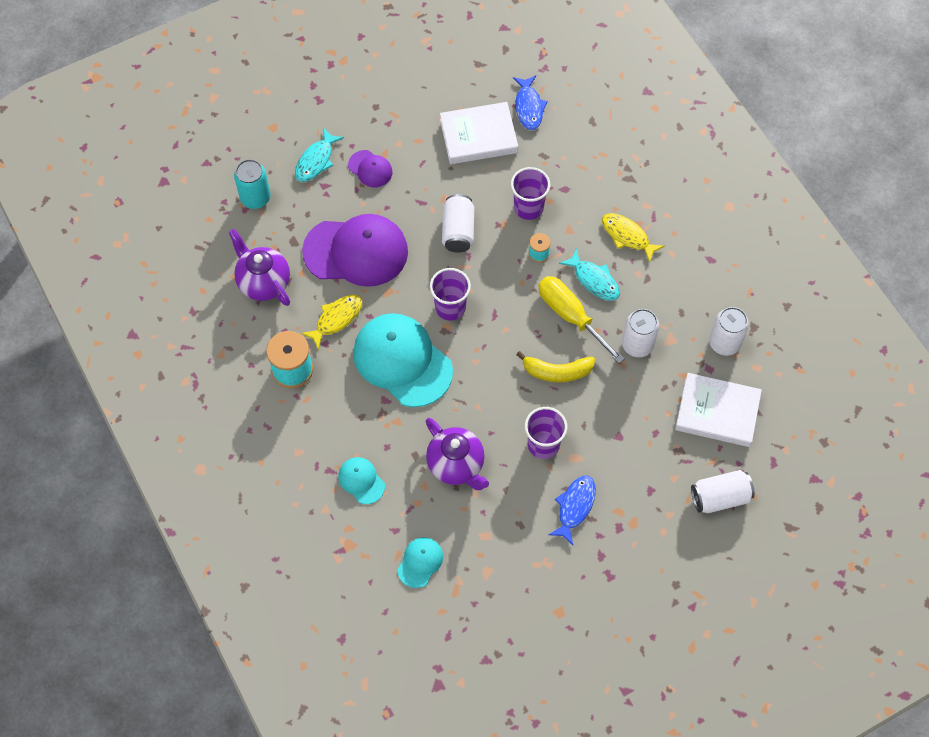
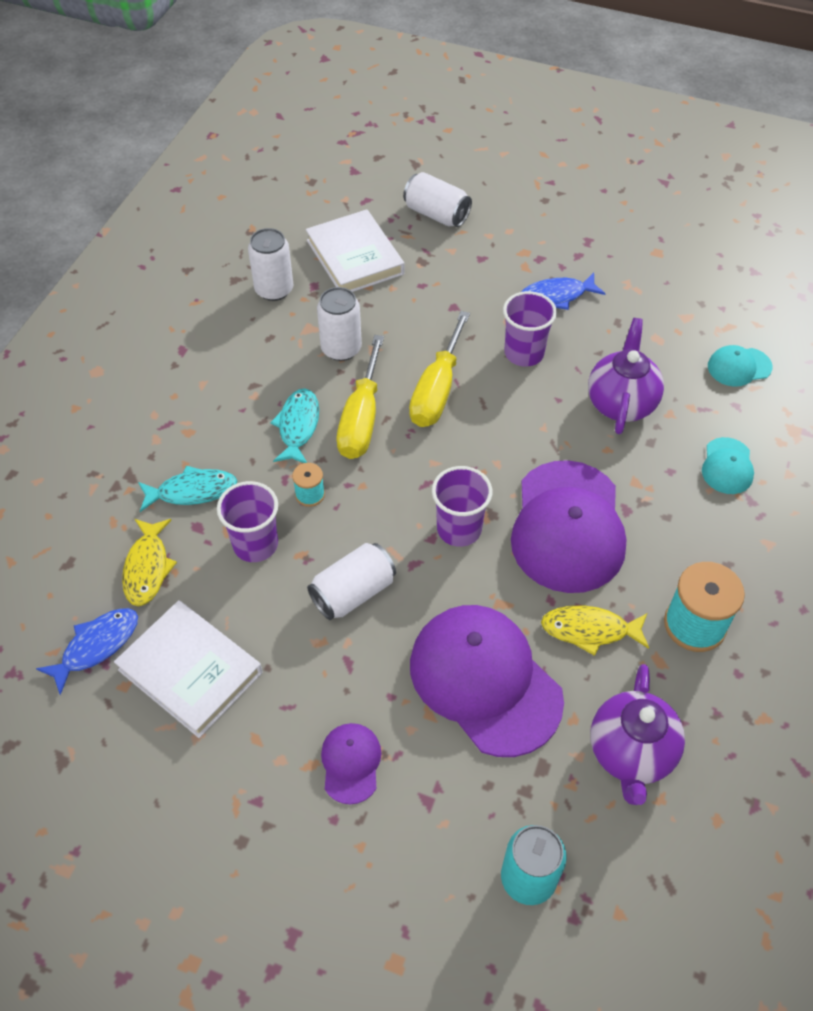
camera: 130 degrees left, 10 degrees down
turquoise fish [295,127,344,182] -> turquoise fish moved to [138,466,237,512]
turquoise cap [353,313,453,407] -> purple cap [511,460,627,593]
yellow banana [516,351,595,382] -> yellow screwdriver [409,311,470,427]
yellow fish [602,213,665,263] -> yellow fish moved to [122,519,177,607]

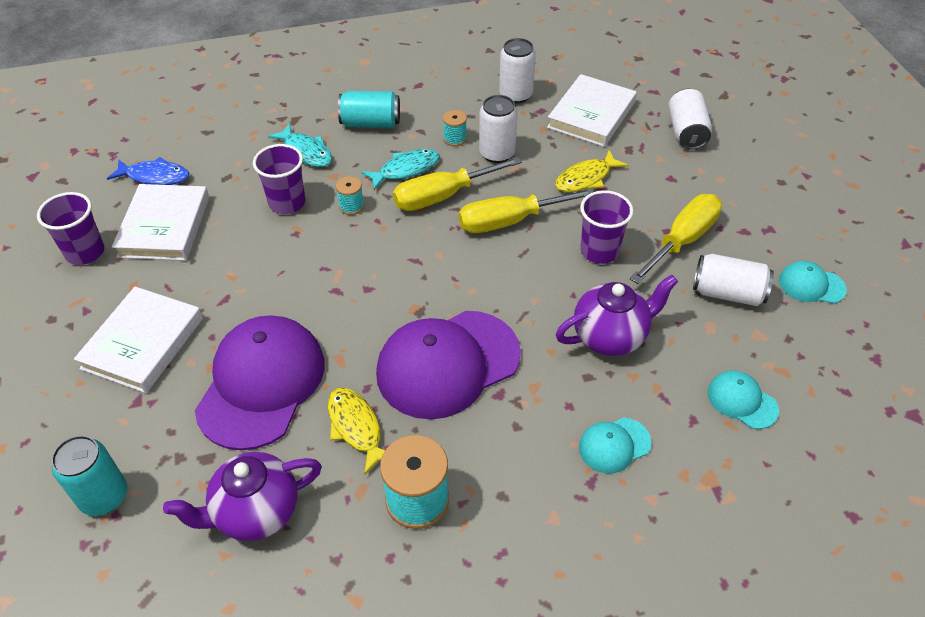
camera: 55 degrees right, 5 degrees down
yellow fish [122,519,177,607] -> yellow fish moved to [555,150,628,192]
white can [307,543,396,620] -> white can moved to [693,254,774,306]
purple cap [321,723,381,804] -> white book [74,287,203,393]
purple cup [432,466,492,547] -> purple cup moved to [37,192,105,265]
blue fish [521,273,606,310] -> yellow screwdriver [630,194,722,284]
none -> turquoise can [338,91,400,128]
none -> turquoise spool [443,110,467,146]
none -> turquoise cap [779,261,847,304]

